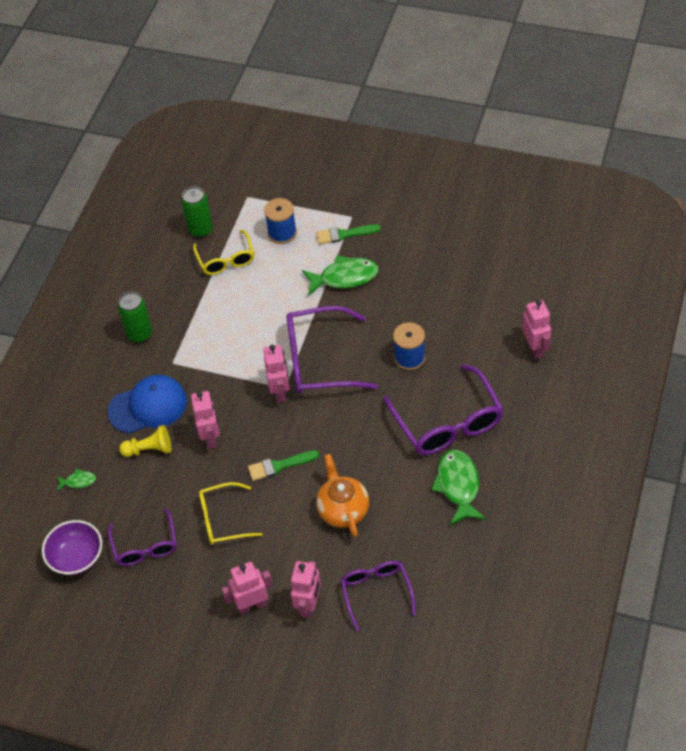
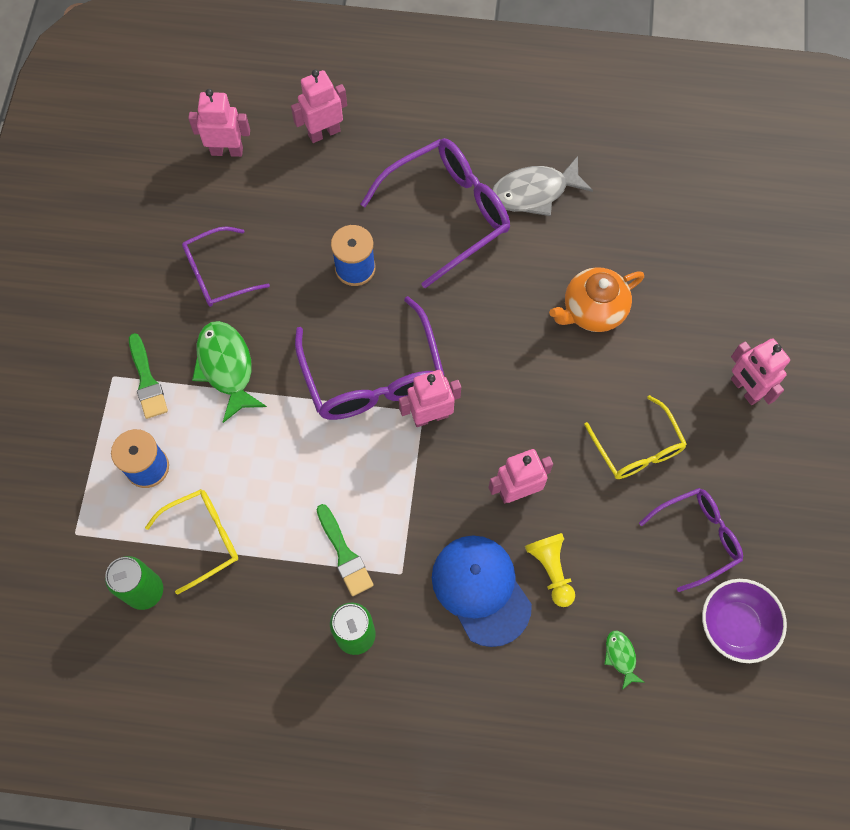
camera: 105 degrees left, 15 degrees up
green brush [248,450,319,481] -> green brush moved to [316,504,374,596]
pink robot [291,561,321,618] -> pink robot moved to [188,89,250,157]
purple glasses [341,561,416,631] -> purple glasses moved to [182,226,270,307]
green fish [431,450,486,525] -> grey fish [492,156,593,216]

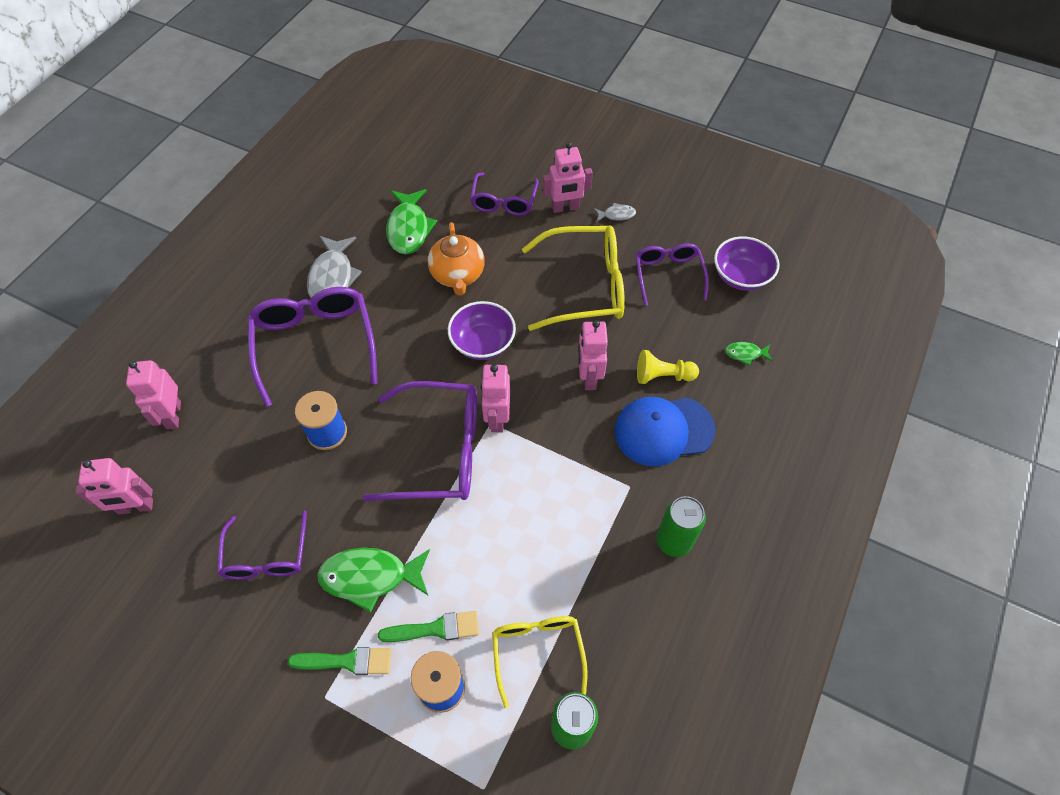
camera: 70 degrees left, 10 degrees down
pink robot [188,89,250,157] -> pink robot turned 120 degrees counterclockwise [75,458,153,514]
green brush [316,504,374,596] -> green brush moved to [378,611,479,642]
yellow glasses [584,395,687,479] -> yellow glasses [522,225,625,331], size x1.64
none -> green fish [386,189,437,254]
none -> purple bowl [448,301,516,360]
none -> purple glasses [470,172,539,216]
none -> grey fish [594,203,636,222]

